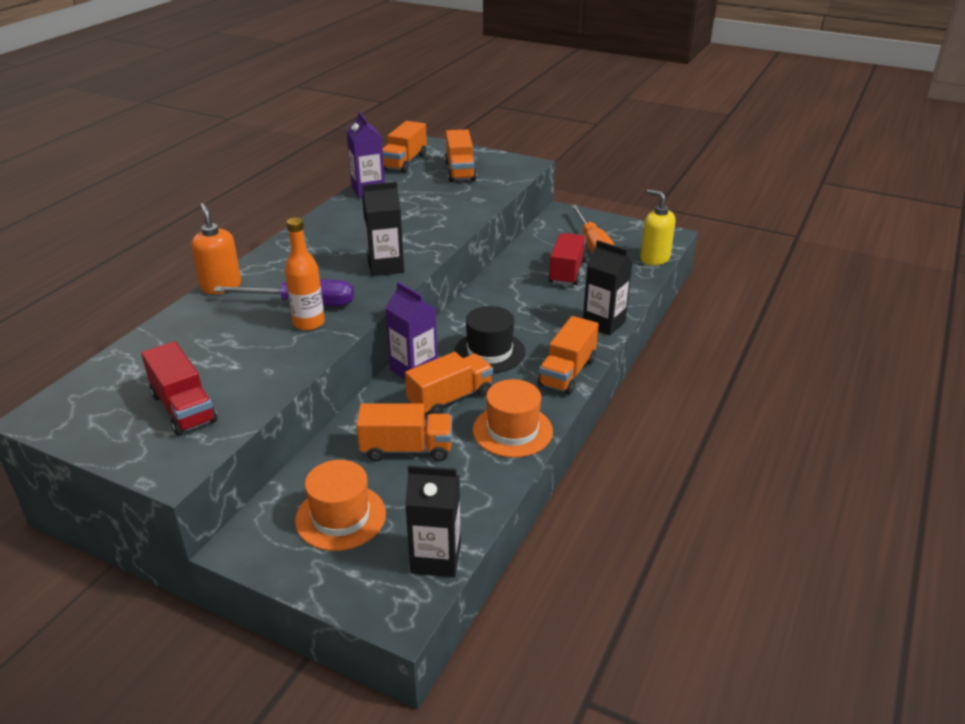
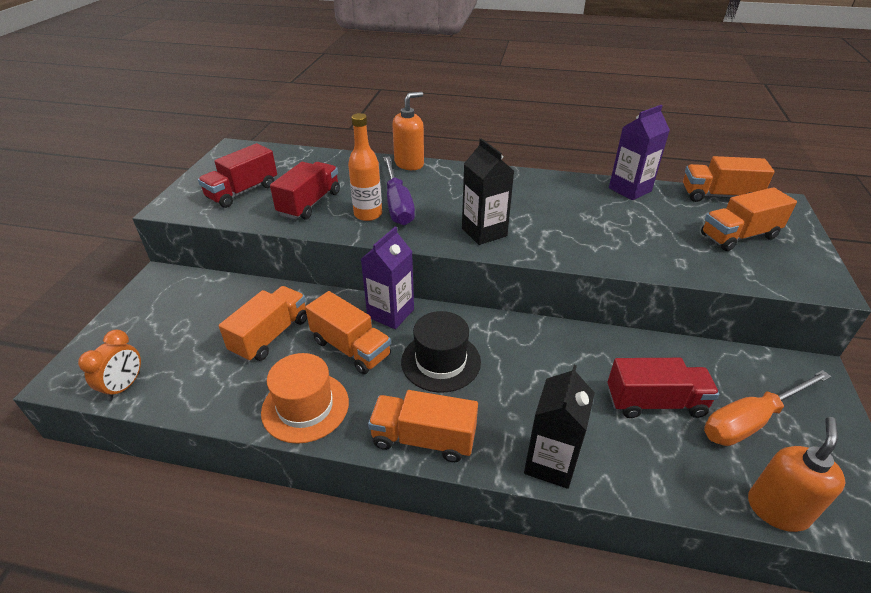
camera: 75 degrees right, 5 degrees up
orange hat [295,460,386,551] -> none
orange truck [356,403,452,461] -> orange truck turned 135 degrees counterclockwise [219,286,307,362]
black carton [405,465,461,577] -> orange clock [78,330,141,401]
yellow soap dispenser [640,189,676,265] -> orange soap dispenser [748,417,846,532]
none -> red truck [270,162,340,220]

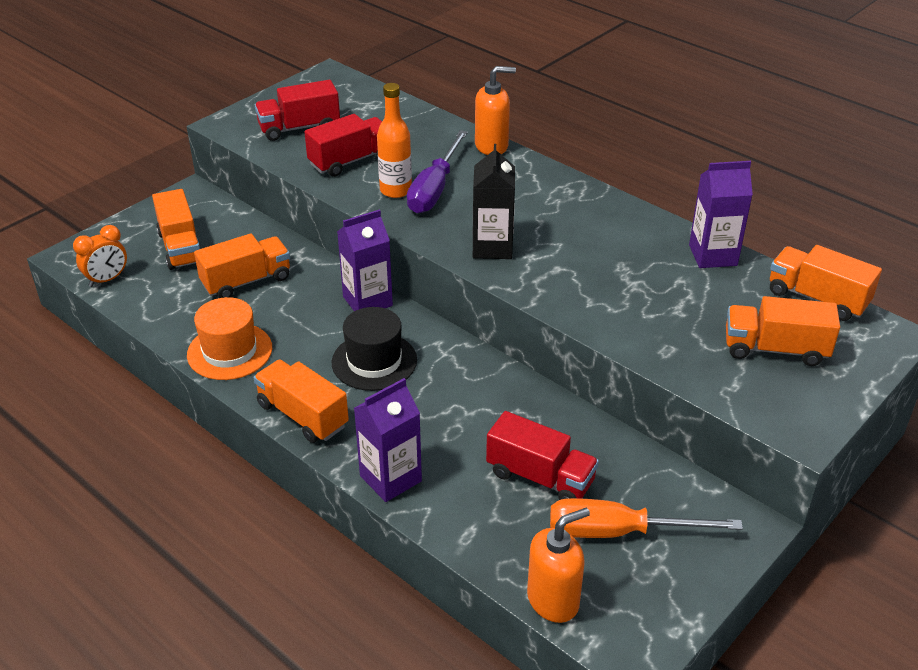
camera: 30 degrees right, 0 degrees up
orange truck [305,291,391,375] -> orange truck moved to [152,189,202,270]
black carton [524,365,595,489] -> purple carton [354,378,422,502]

